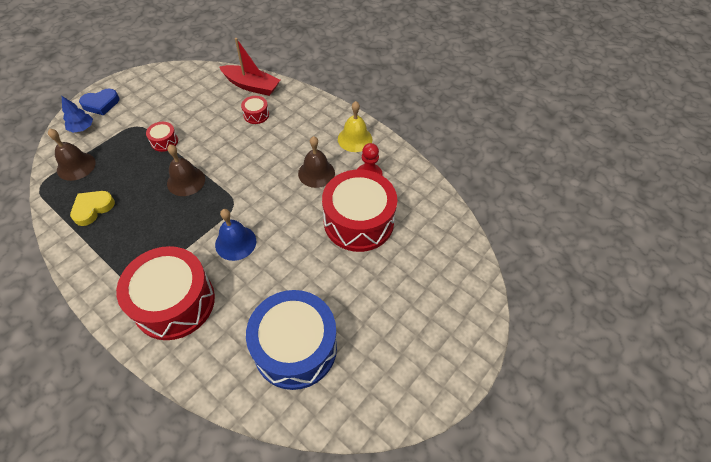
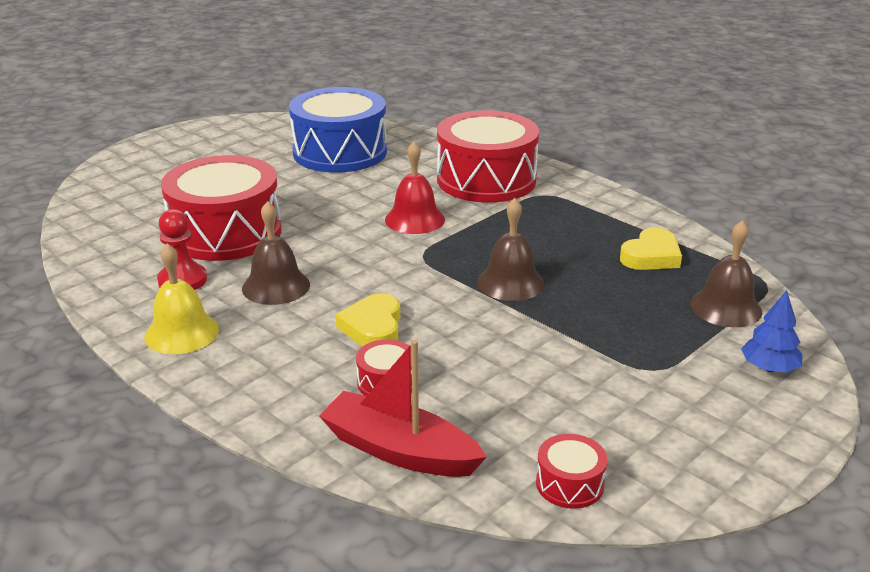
camera: 175 degrees left, 25 degrees down
blue heart [79,88,119,115] -> none
red drum [146,122,178,152] -> red drum moved to [536,434,608,509]
blue bell [215,209,256,261] -> red bell [385,141,445,234]
none -> yellow heart [336,293,400,347]

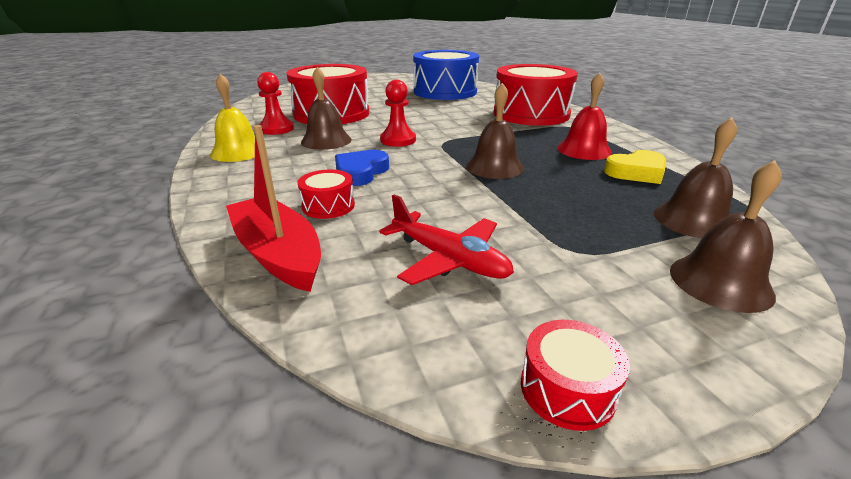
camera: 25 degrees right, 0 degrees up
yellow heart [336,293,400,347] -> blue heart [335,150,389,186]
red bell [385,141,445,234] -> red bell moved to [557,72,612,160]
red drum [536,434,608,509] -> red drum moved to [521,320,630,431]
blue tree [741,290,803,372] -> brown bell [670,160,782,313]
none -> red plane [379,195,514,285]
none -> red pawn [380,80,416,147]

